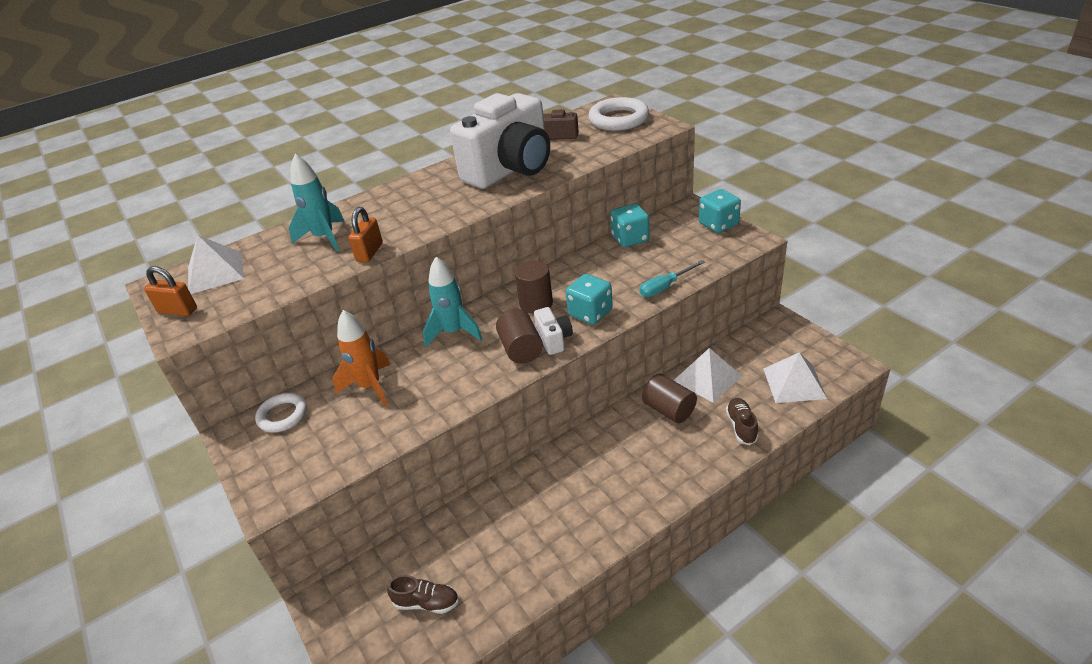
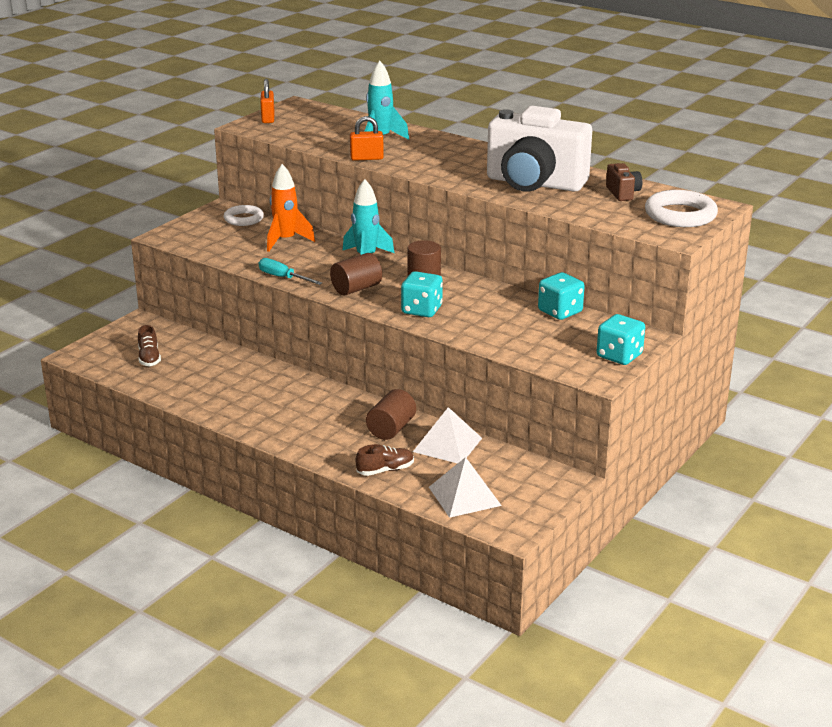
camera: 65 degrees right, 10 degrees down
white pyramid [188,235,244,294] -> none
white camera [534,307,573,355] -> none
turquoise screwdriver [639,260,705,297] -> turquoise screwdriver moved to [259,258,322,285]

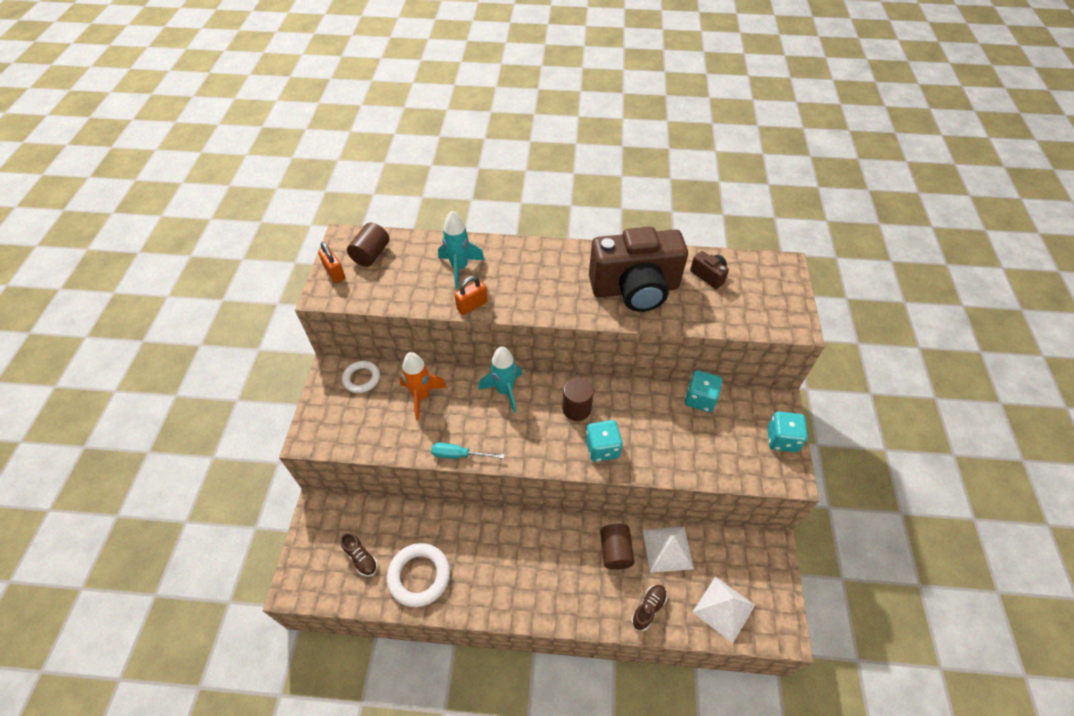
camera: 30 degrees left, 25 degrees up
brown cylinder [330,253,382,295] -> brown cylinder moved to [347,223,389,267]
white camera [487,106,592,192] -> brown camera [589,227,688,312]
white ring [645,190,718,227] -> white ring moved to [387,543,450,607]

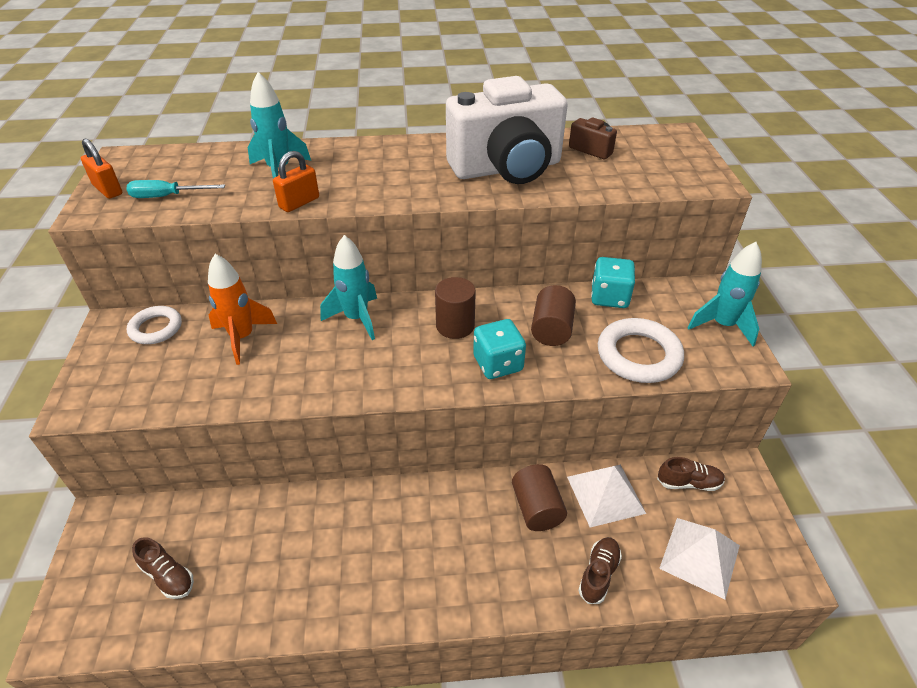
camera: 10 degrees left, 10 degrees down
brown cylinder [347,223,389,267] -> brown cylinder moved to [531,285,576,346]
white ring [387,543,450,607] -> white ring moved to [598,318,684,383]
turquoise screwdriver [431,443,505,459] -> turquoise screwdriver moved to [126,180,225,198]
brown camera [589,227,688,312] -> white camera [446,76,568,184]
turquoise dice [768,411,808,452] -> turquoise rocket [687,242,762,346]
none -> brown shoe [657,457,725,491]

